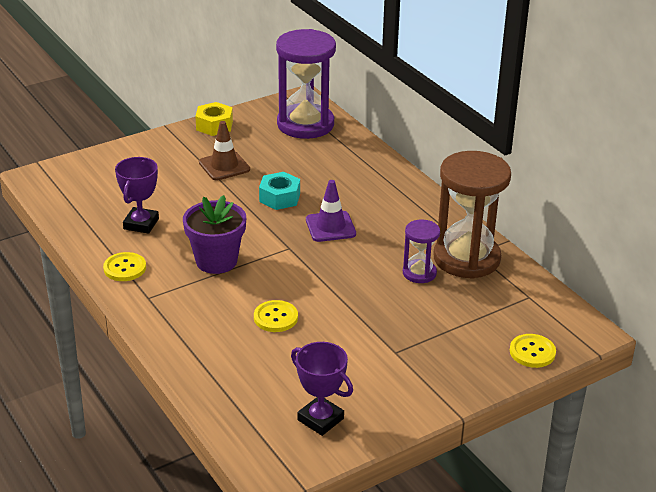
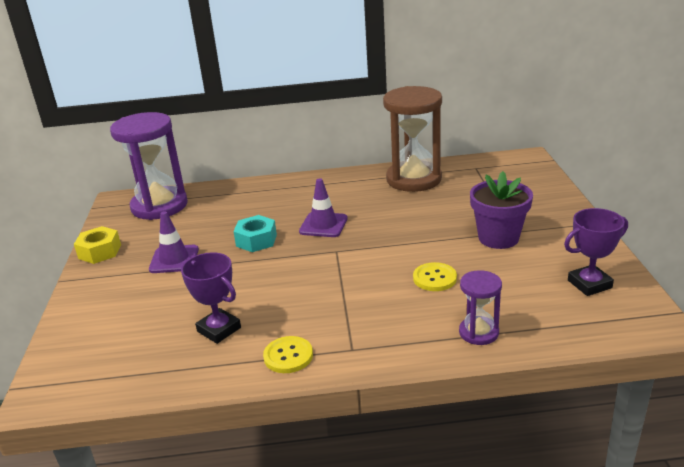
camera: 60 degrees left, 5 degrees down
purple flower pot [183,195,246,274] -> purple flower pot moved to [470,171,533,249]
brown traffic cone [199,121,250,180] -> purple traffic cone [149,211,199,273]
purple hourglass [403,220,440,283] -> purple hourglass moved to [459,270,502,345]
yellow button [510,334,556,368] -> none

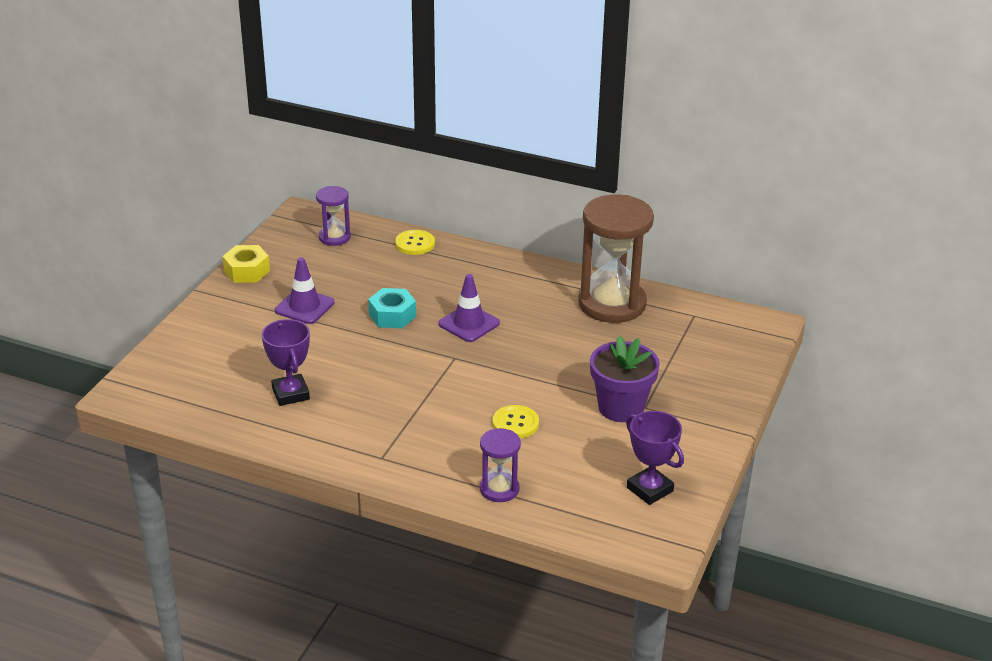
camera: 25 degrees right, 5 degrees up
purple hourglass [110,112,188,220] -> purple hourglass [316,186,351,246], size x0.50
yellow button [263,336,313,373] -> yellow button moved to [395,230,435,255]
purple trophy [564,208,628,296] -> purple trophy turned 45 degrees clockwise [626,411,684,505]

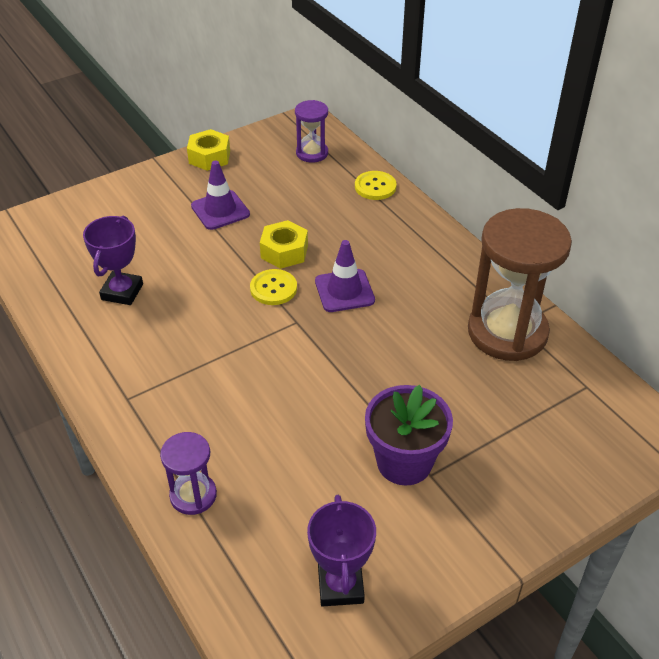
camera: 35 degrees right, 10 degrees up
turquoise nut [368,288,416,328] -> yellow nut [260,220,308,269]
yellow button [492,405,539,438] -> yellow button moved to [250,269,297,305]

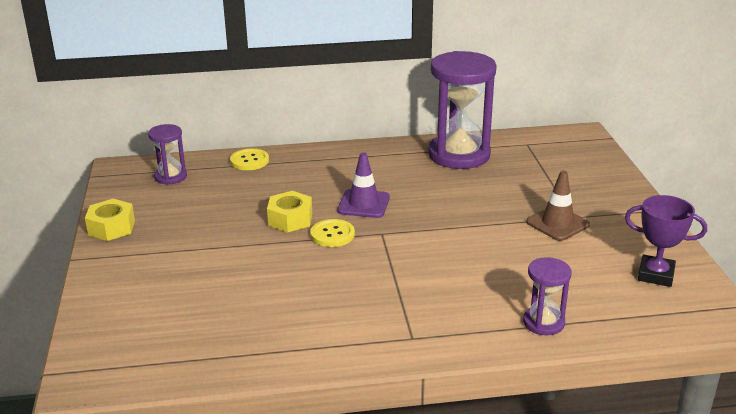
camera: 65 degrees left, 15 degrees down
purple trophy [83,216,143,305] -> none
purple traffic cone [191,161,250,230] -> none
purple flower pot [365,385,453,486] -> brown traffic cone [526,170,590,241]
brown hourglass [468,208,572,361] -> purple hourglass [428,51,497,169]

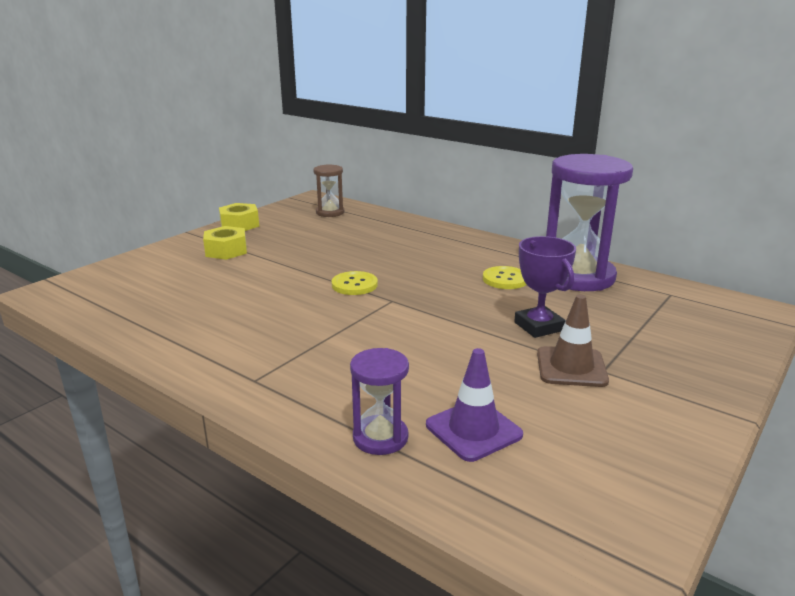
camera: 45 degrees right, 5 degrees down
purple hourglass [148,124,187,185] -> brown hourglass [314,164,344,217]
yellow button [230,148,269,170] -> yellow button moved to [483,266,527,289]
yellow nut [267,191,312,232] -> yellow nut moved to [203,226,247,260]
purple traffic cone [337,152,390,218] -> purple traffic cone moved to [426,348,523,462]
purple trophy [625,195,707,287] -> purple trophy moved to [514,236,576,338]

